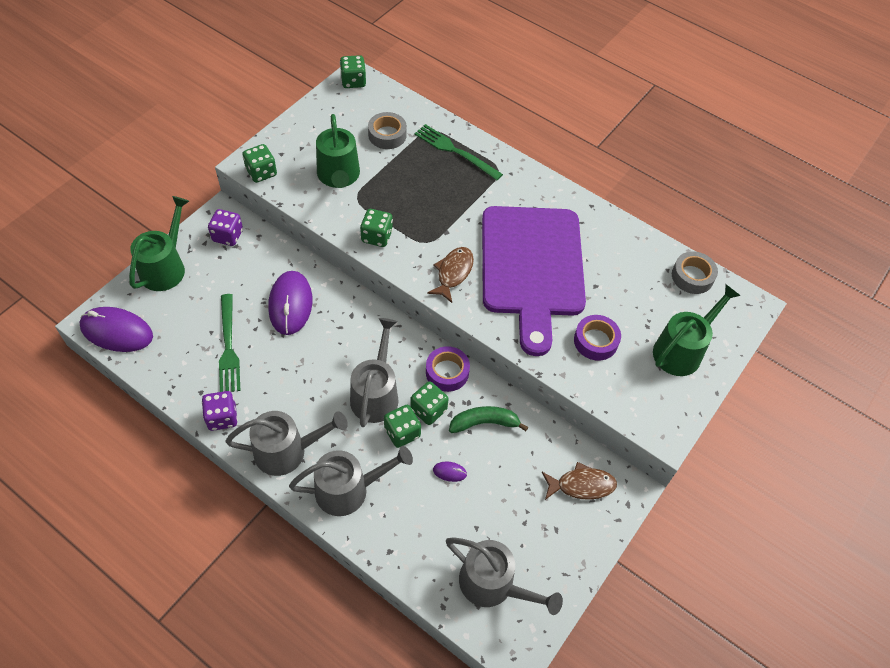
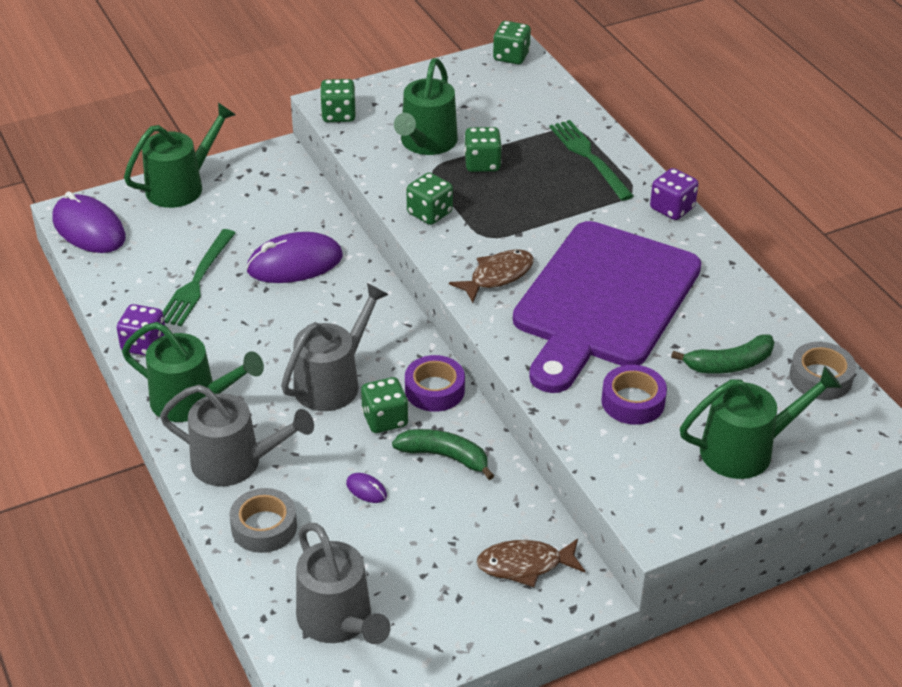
camera: 30 degrees right, 15 degrees down
purple dice [208,209,243,246] -> purple dice moved to [650,168,699,220]
grey watering can [226,411,348,476] -> green watering can [122,322,264,422]
purple mouse [268,271,312,335] -> purple mouse turned 45 degrees clockwise [246,232,343,283]
grey tape [368,112,407,149] -> grey tape moved to [230,488,297,553]
green dice [384,405,421,448] -> green dice moved to [464,127,502,172]
brown fish [542,462,617,500] -> brown fish turned 150 degrees clockwise [477,539,585,587]
none -> green banana [671,334,774,374]

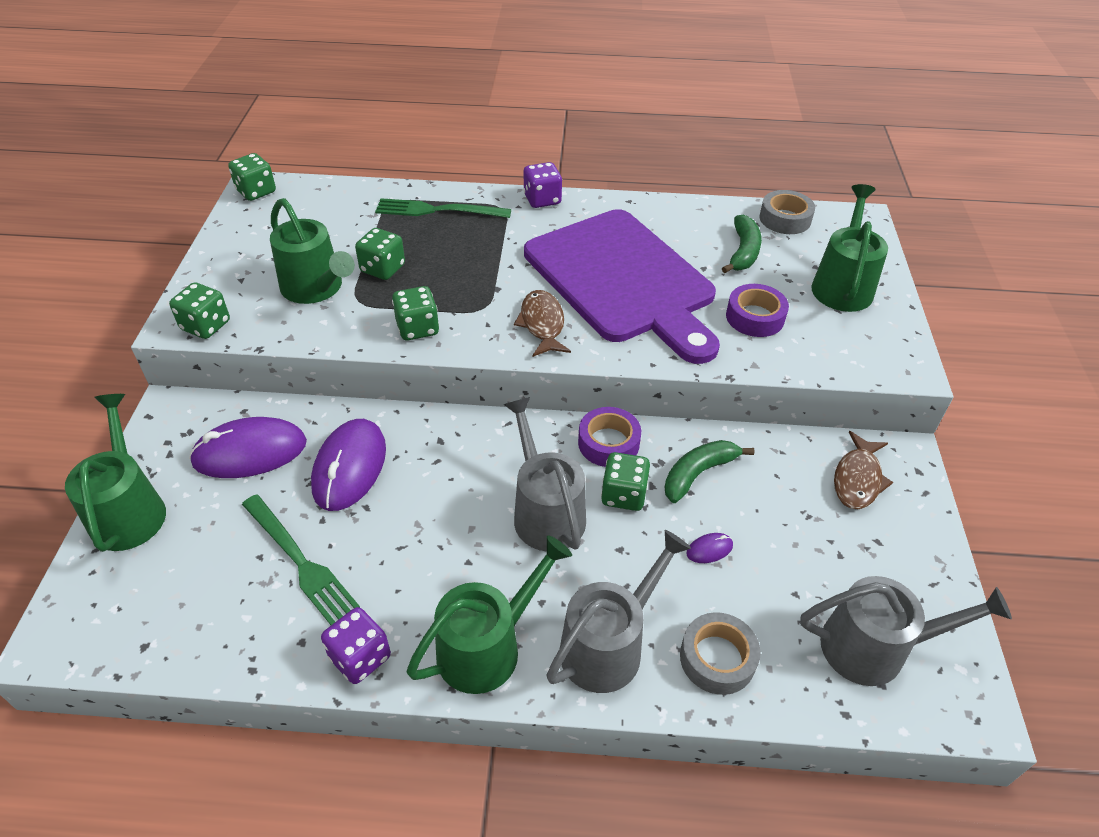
camera: 60 degrees left, 5 degrees up
purple mouse [52,191,125,253] -> purple mouse moved to [189,417,307,478]

